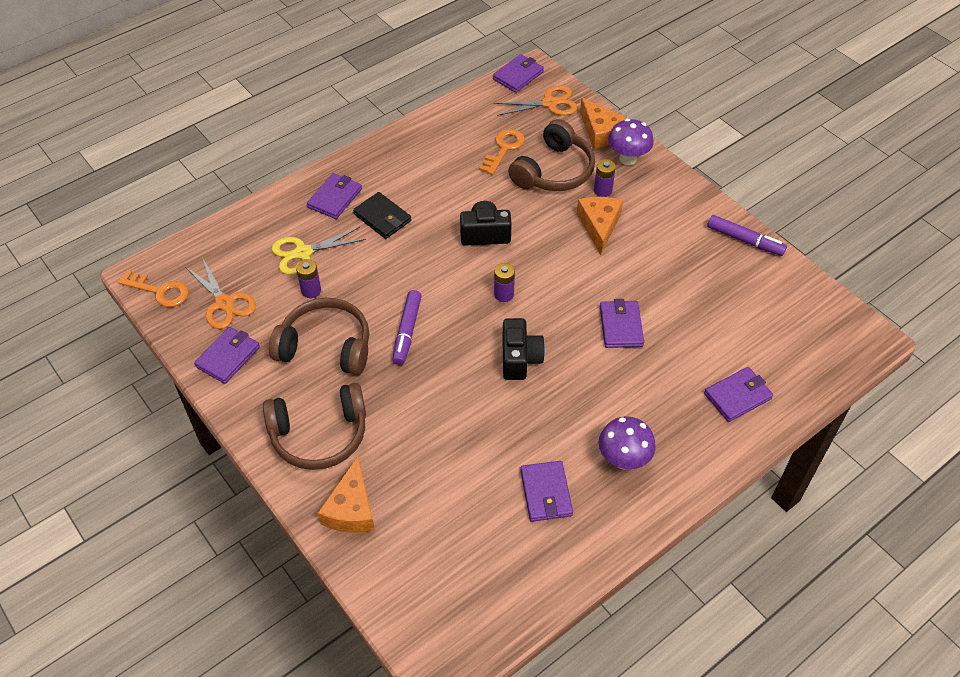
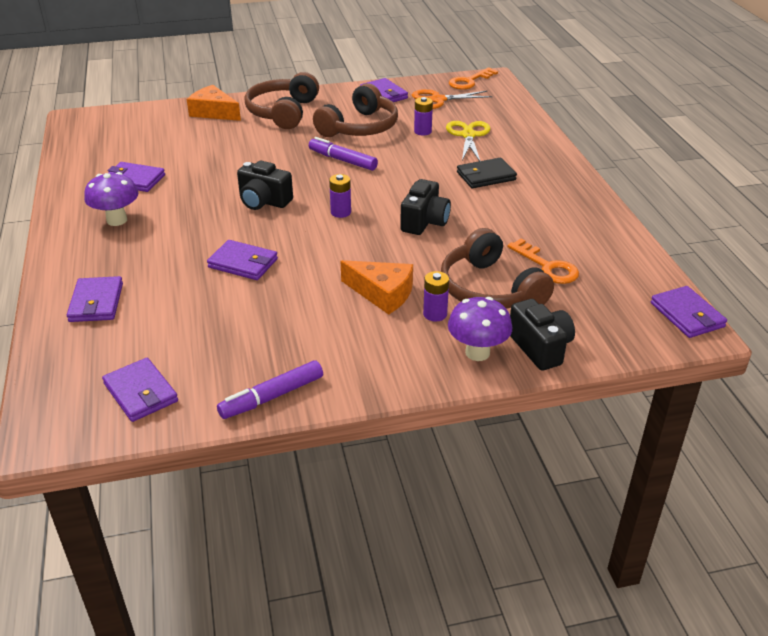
camera: 115 degrees right, 15 degrees down
purple wallet [307,173,362,219] -> purple wallet moved to [102,358,178,422]
orange scissors [494,85,578,116] -> none
orange cheese [580,98,628,149] -> black camera [510,299,575,371]

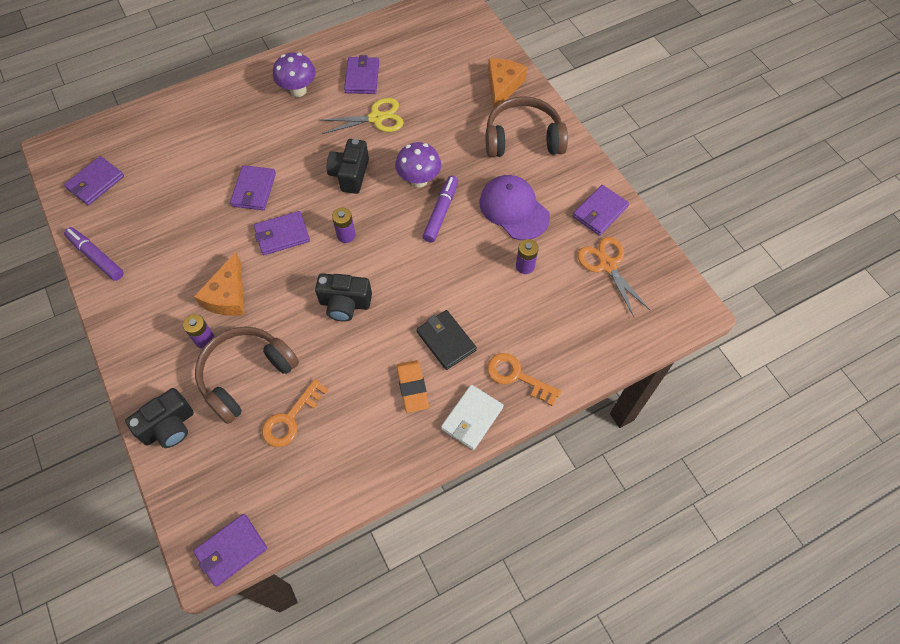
camera: 75 degrees right, 25 degrees up
purple wallet [67,276,123,322] -> purple wallet moved to [254,211,310,255]
brown headphones [313,83,398,137] -> purple cap [479,175,550,240]
yellow scissors [446,121,490,161] -> yellow scissors moved to [321,98,404,134]
purple mushroom [448,297,512,361] -> purple mushroom moved to [395,142,441,187]
orange key [449,67,498,90] -> orange key moved to [487,353,561,406]
none -> orange eraser [396,360,429,413]
none -> white wallet [441,385,504,450]

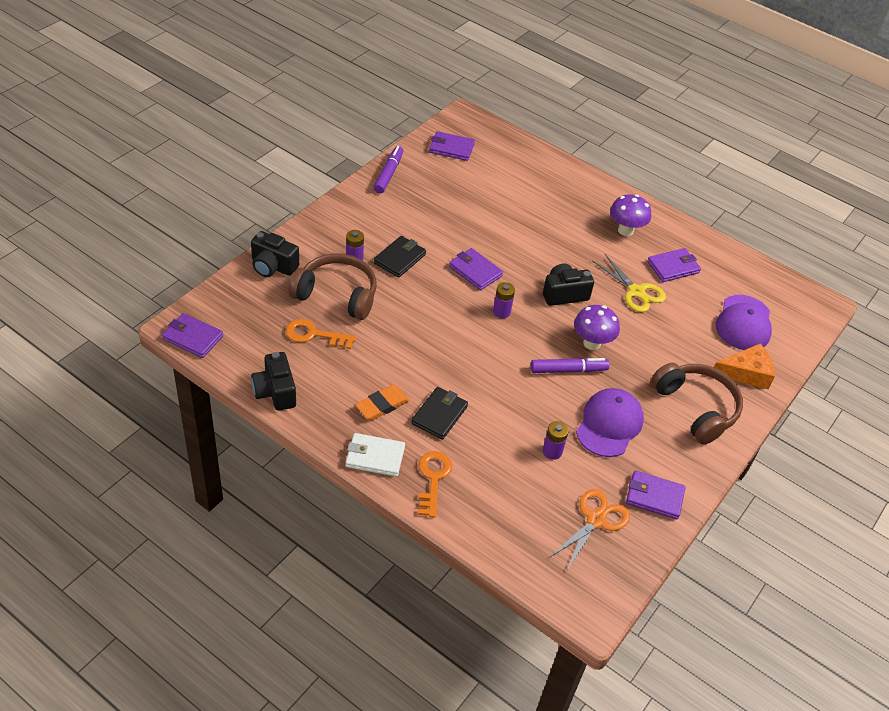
camera: 60 degrees right, 15 degrees down
orange cheese [194,252,244,316] -> black wallet [374,236,426,278]
purple wallet [230,165,276,210] -> none
black camera [315,273,372,322] -> black camera moved to [251,352,296,411]
none -> purple cap [716,295,772,350]

